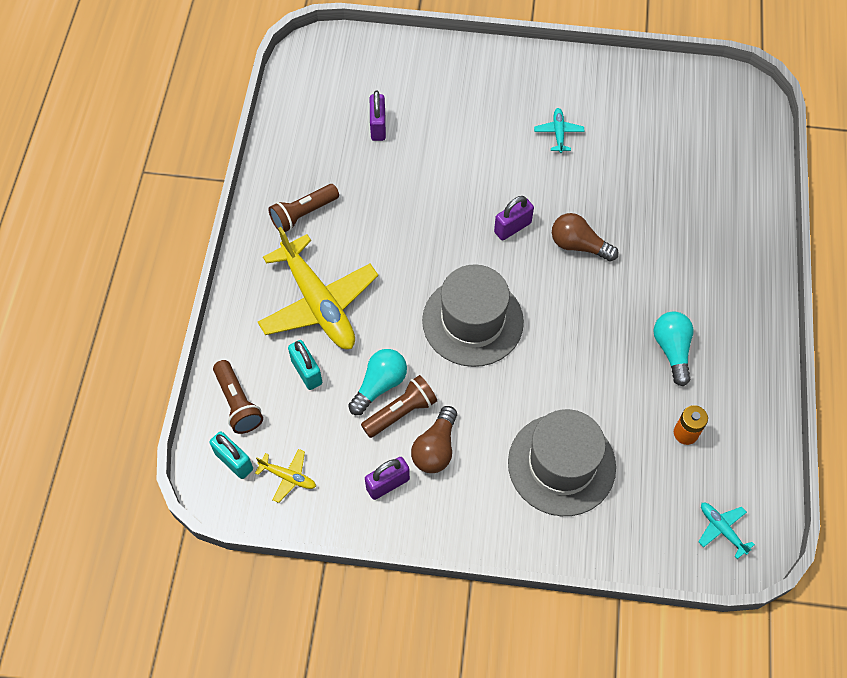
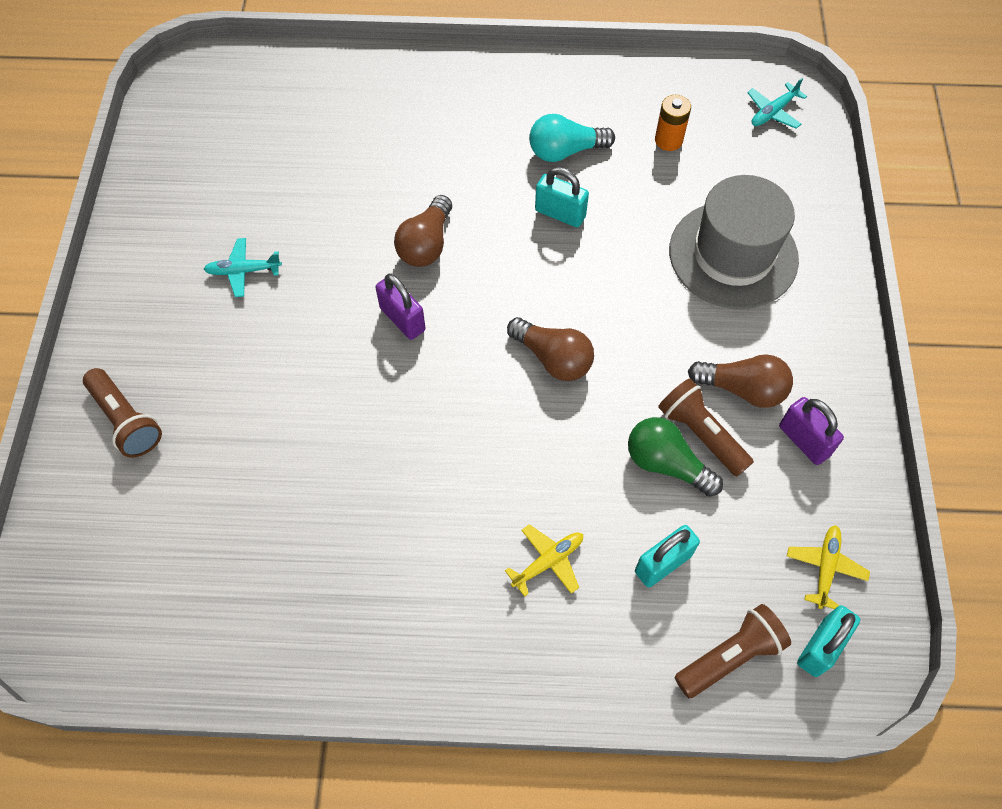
camera: 95 degrees left, 0 degrees up
yellow plane [258,227,378,349] -> yellow plane [505,524,583,597], size x0.42
brown flashlight [268,184,339,232] -> brown flashlight moved to [83,368,162,458]
turquoise light bulb [348,349,407,415] -> green light bulb [628,417,723,497]
purple padlock [370,91,386,141] -> none
grey hat [422,264,524,367] -> brown light bulb [507,317,594,381]
none -> turquoise padlock [535,167,589,228]

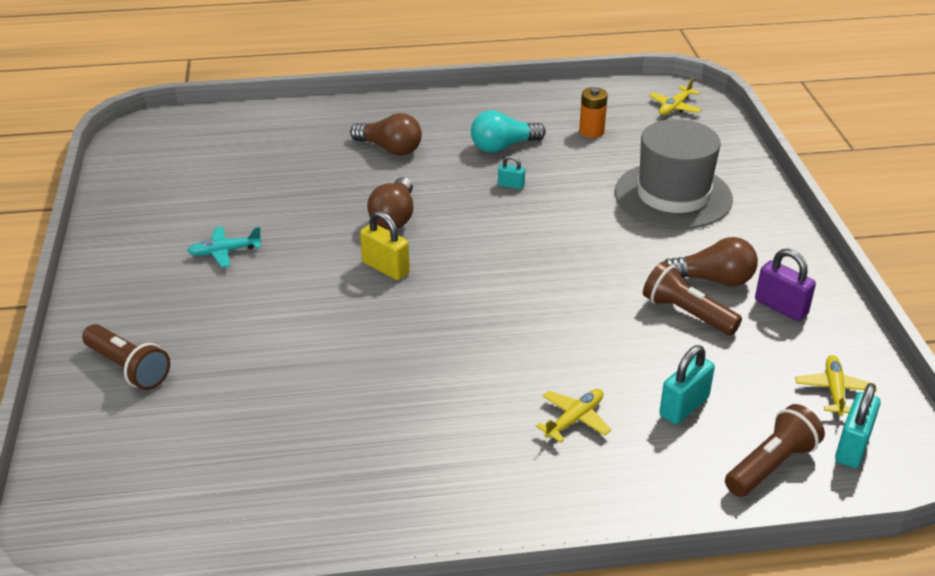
camera: 10 degrees left, 25 degrees down
purple padlock [375,274,425,340] -> yellow padlock [360,211,410,280]
brown light bulb [507,317,594,381] -> brown light bulb moved to [350,113,422,155]
turquoise padlock [535,167,589,228] -> turquoise padlock [498,155,525,189], size x0.57
green light bulb [628,417,723,497] -> none
turquoise plane [747,78,807,129] -> yellow plane [649,78,702,115]

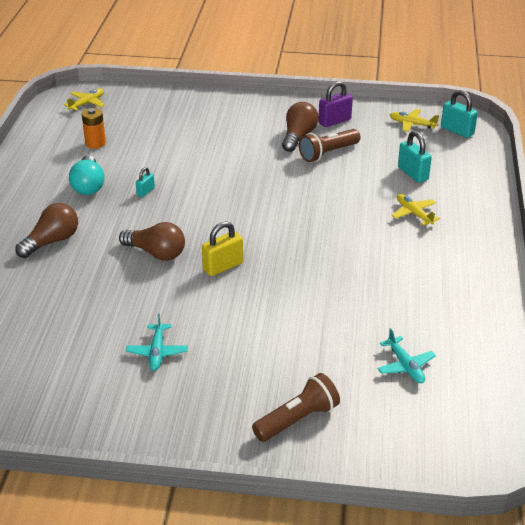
camera: 75 degrees left, 0 degrees up
grey hat [615,119,733,229] -> none
yellow plane [649,78,702,115] -> yellow plane turned 105 degrees counterclockwise [64,88,105,111]
brown flashlight [725,404,825,497] -> none
none -> turquoise plane [377,328,436,383]

